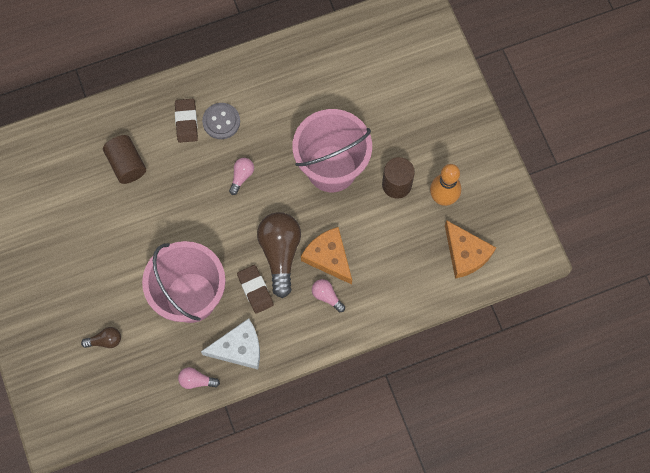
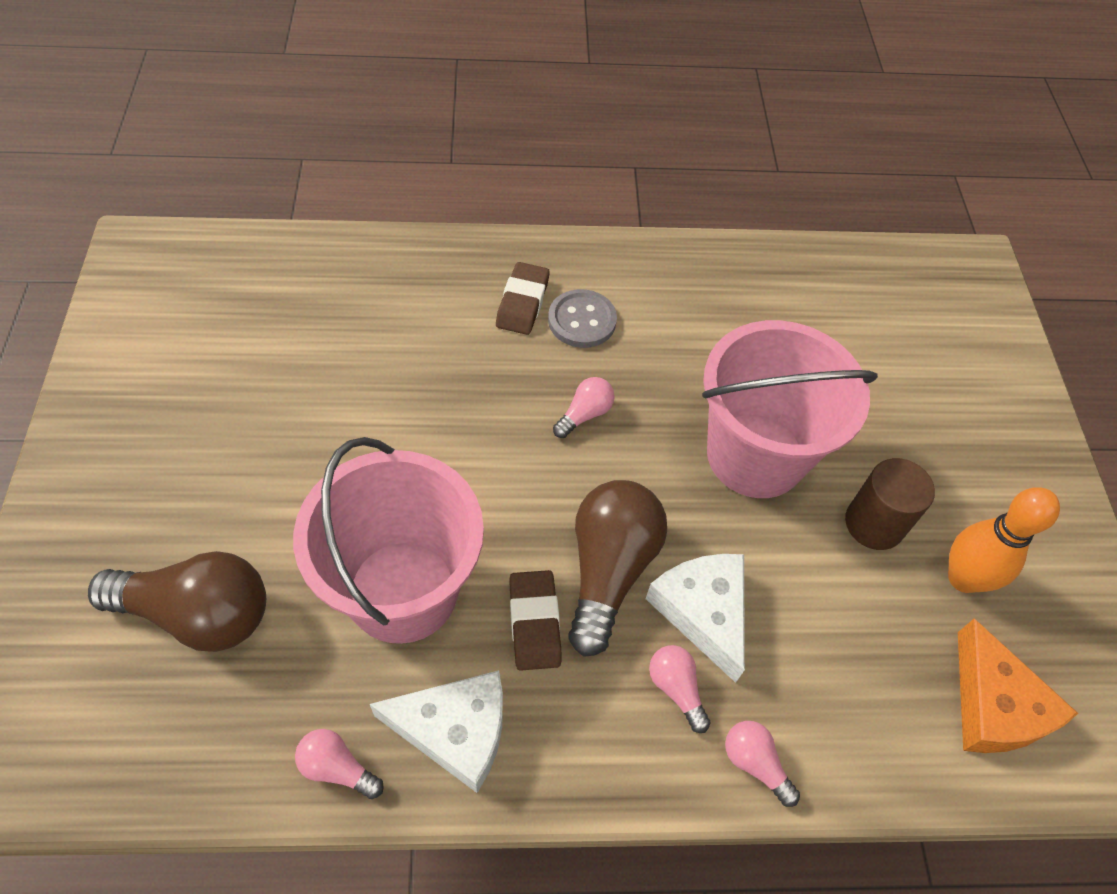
camera: 15 degrees right, 15 degrees down
brown light bulb [81,327,121,348] -> brown light bulb [88,551,266,652], size x2.09
brown cylinder [103,135,146,184] -> none
orange cheese [301,227,352,285] -> white cheese [646,554,745,683]
none -> pink light bulb [725,721,800,807]

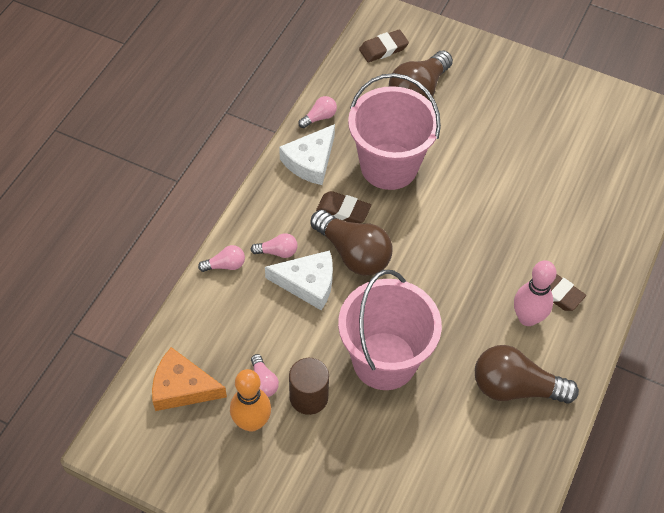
camera: 120 degrees right, 0 degrees up
grey button [548,289,617,348] -> pink bowling pin [514,260,557,326]
pink light bulb [553,377,615,438] -> pink light bulb moved to [251,354,279,397]
none -> brown eraser [359,29,409,62]
none -> brown light bulb [475,345,579,404]

